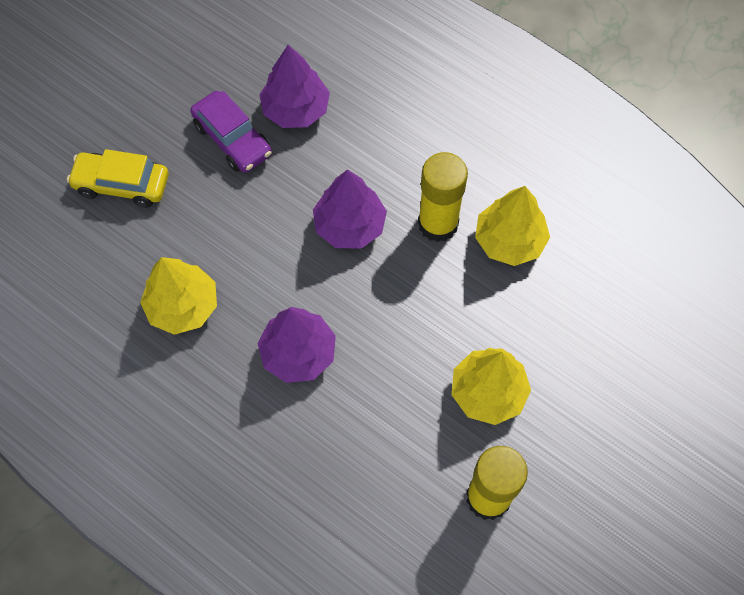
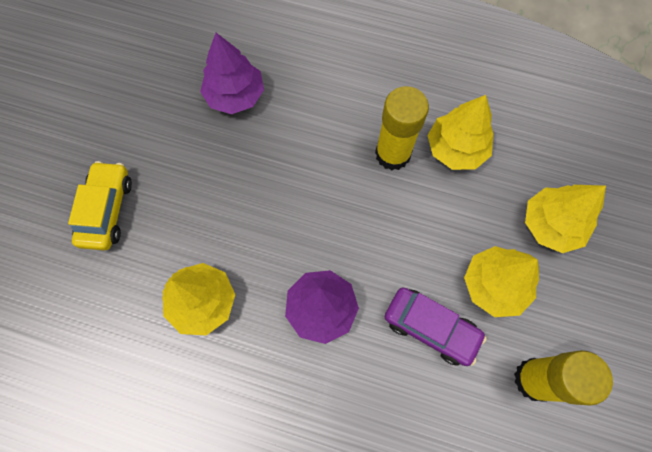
camera: 20 degrees left, 5 degrees up
yellow car [67,149,169,208] -> yellow car turned 105 degrees clockwise [68,161,132,250]
purple car [190,91,272,173] -> purple car moved to [385,287,487,366]
purple tree [313,169,387,249] -> none
none -> yellow tree [525,185,606,253]

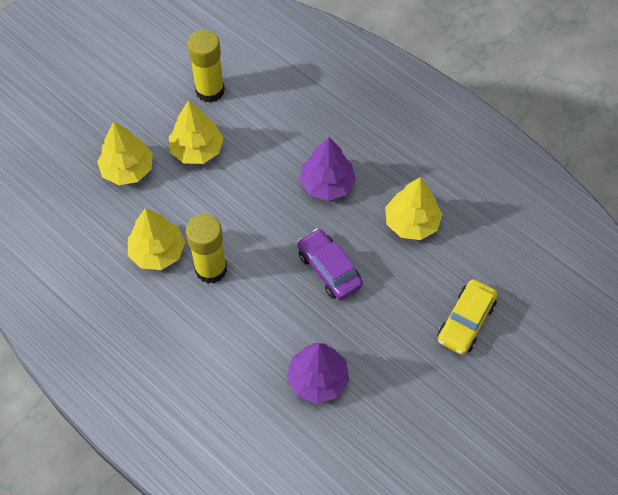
camera: 155 degrees left, 10 degrees down
purple car [385,287,487,366] -> purple car moved to [297,229,363,300]

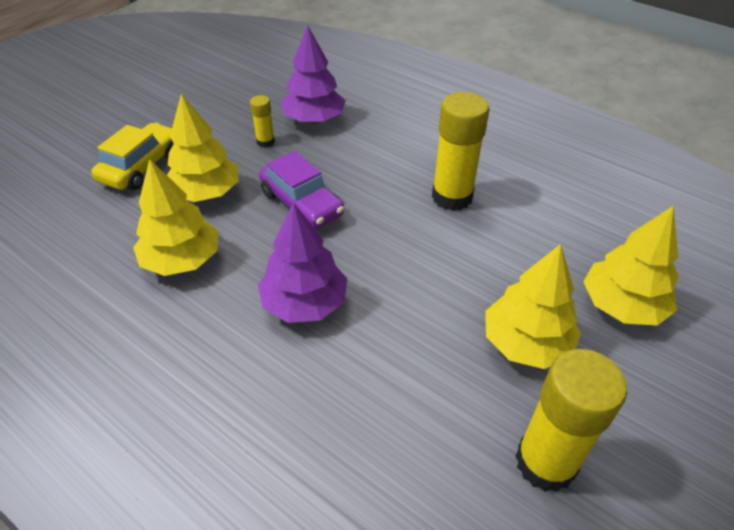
camera: 175 degrees right, 15 degrees down
yellow tree [128,208,185,270] -> yellow tree moved to [167,94,239,202]
none -> yellow glue stick [250,95,275,148]

